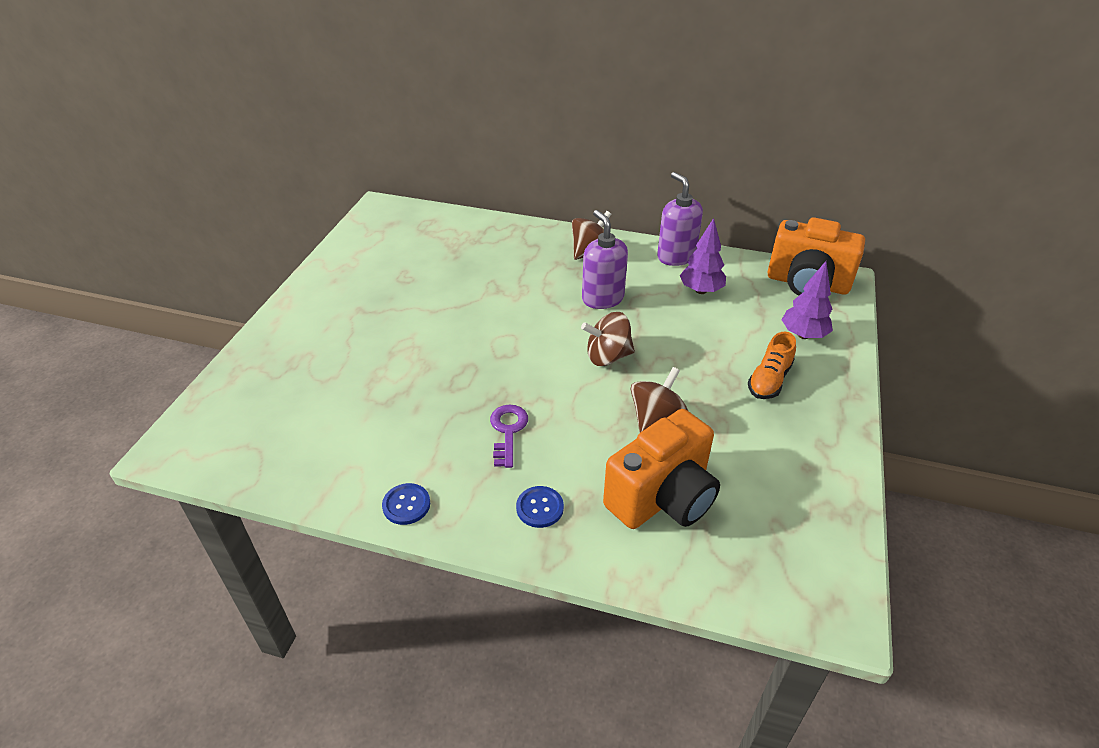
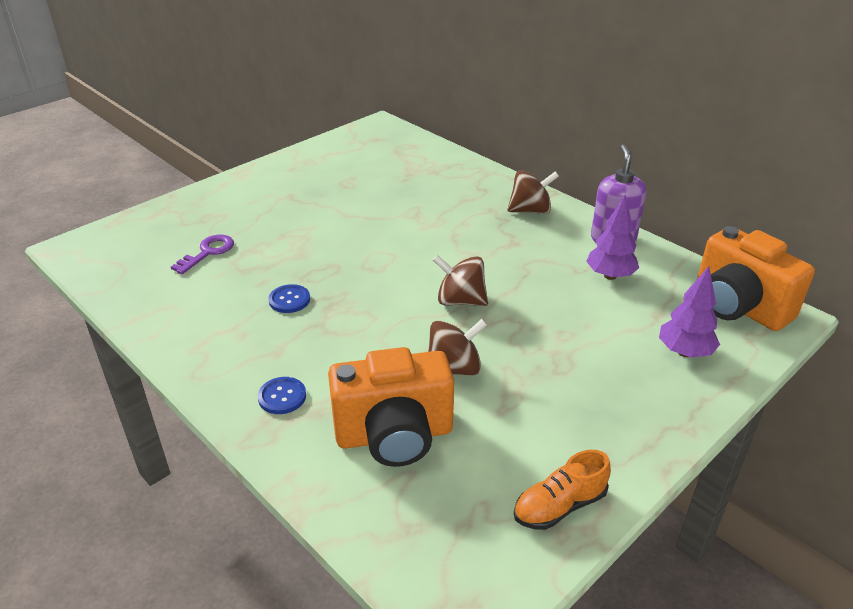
camera: 30 degrees right, 5 degrees down
blue button [382,483,430,525] -> blue button moved to [268,284,310,313]
purple key [490,404,528,468] -> purple key moved to [171,235,234,274]
purple soap dispenser [582,210,628,309] -> none
orange shoe [748,332,796,399] -> orange shoe moved to [514,450,611,530]

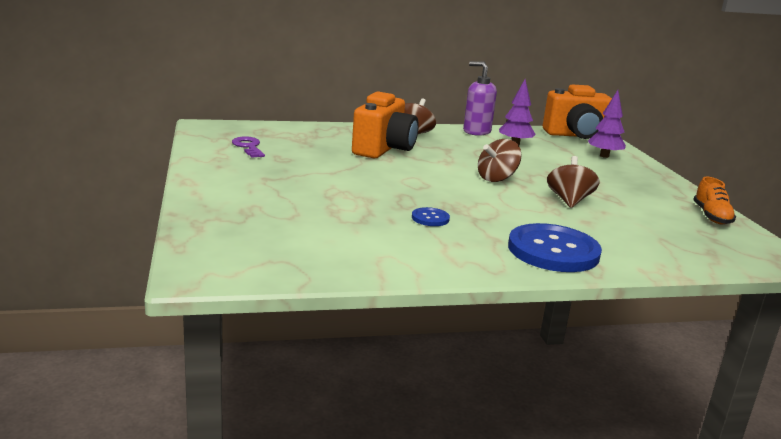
camera: 60 degrees left, 15 degrees down
purple key [171,235,234,274] -> purple key moved to [232,136,265,158]
blue button [258,377,306,414] -> blue button [508,223,602,272], size x2.24
orange camera [328,347,454,467] -> orange camera moved to [352,92,419,158]

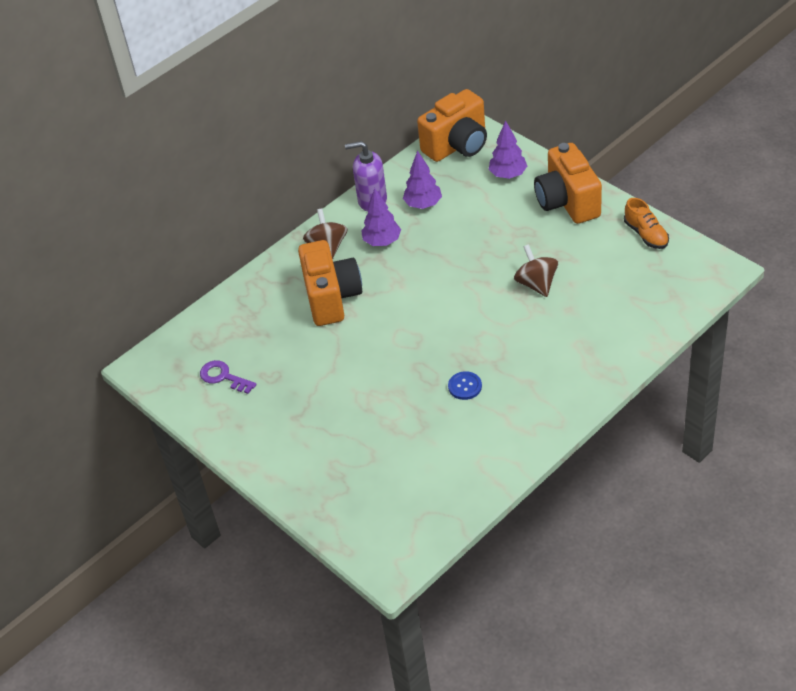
camera: 25 degrees left, 25 degrees up
brown spinning top [478,139,521,182] -> none
blue button [508,223,602,272] -> none
none -> purple tree [361,188,401,246]
none -> orange camera [534,143,602,224]

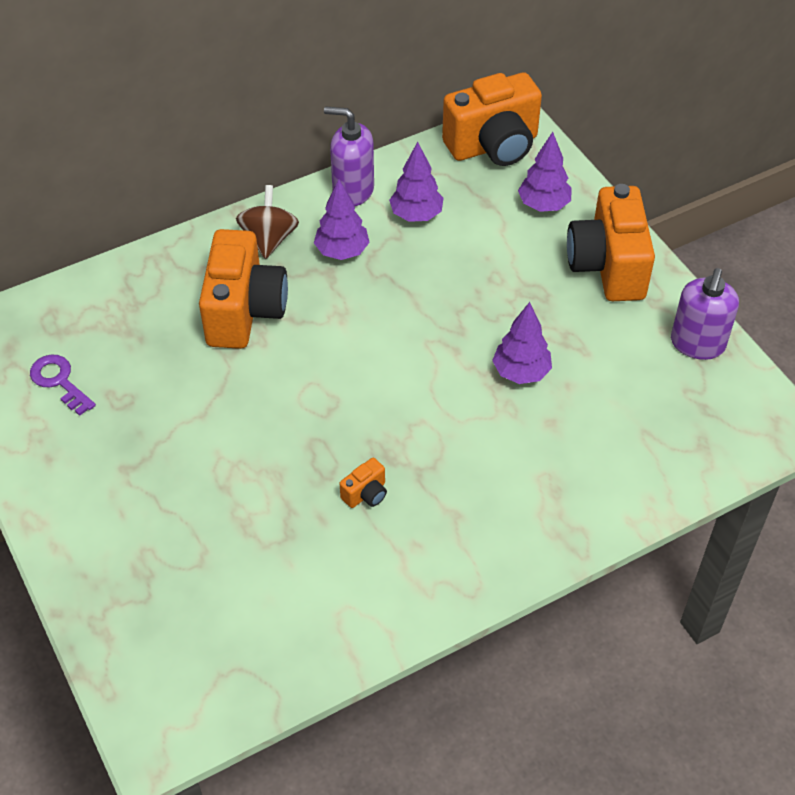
camera: 10 degrees right, 5 degrees up
blue button [448,371,482,400] -> orange camera [340,458,387,508]
brown spinning top [514,244,558,297] -> purple tree [492,302,552,384]
orange shoe [624,198,669,249] -> purple soap dispenser [671,268,739,360]

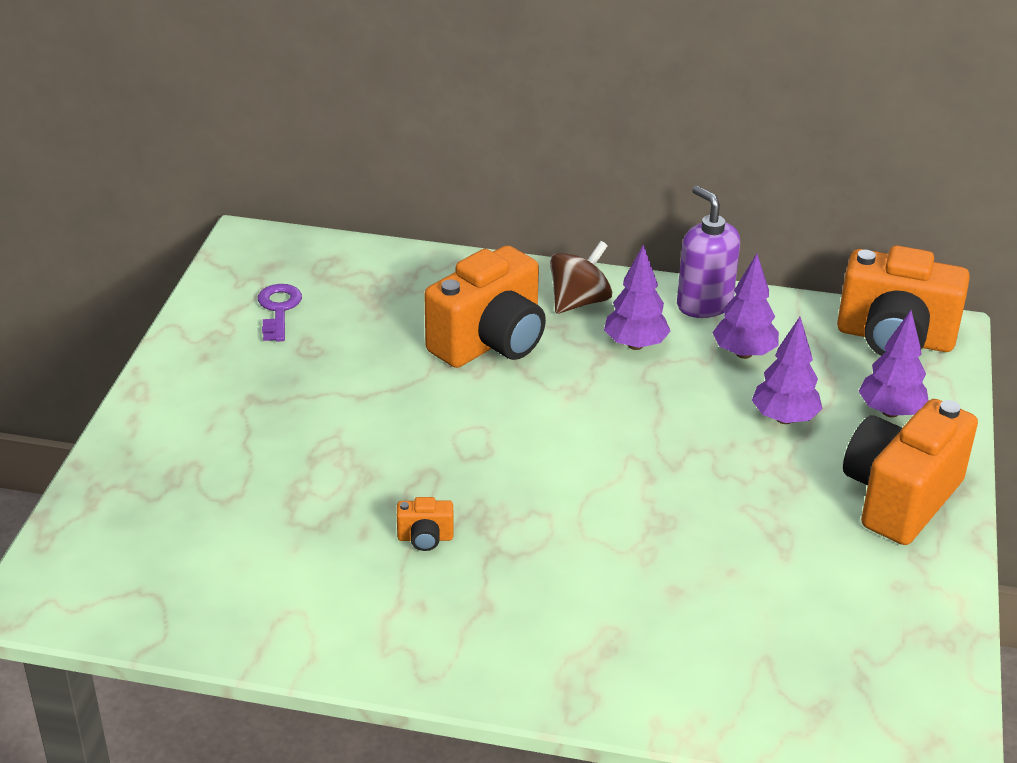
camera: 40 degrees right, 15 degrees down
purple tree [492,302,552,384] -> purple tree moved to [752,317,823,424]
purple soap dispenser [671,268,739,360] -> none

